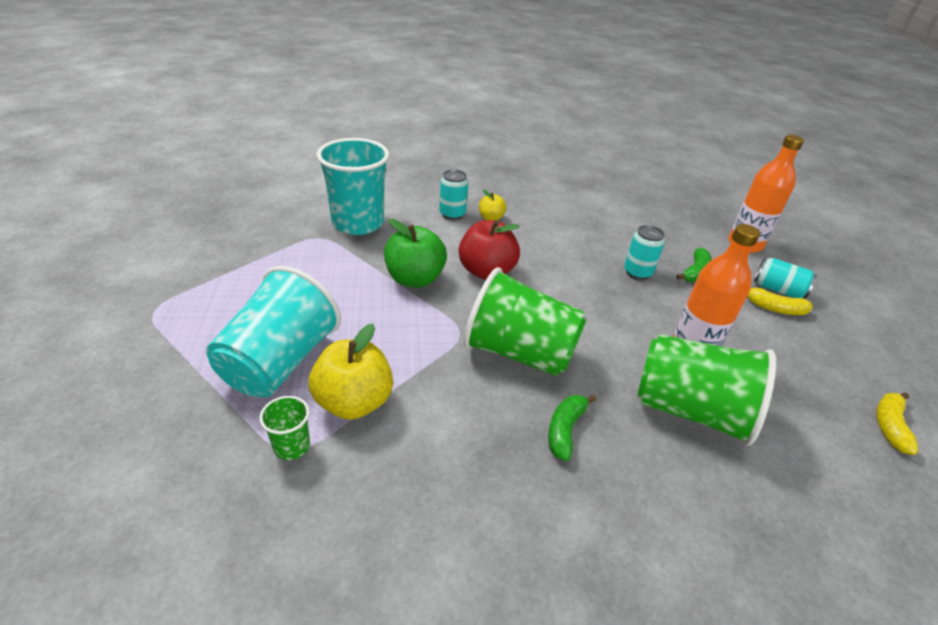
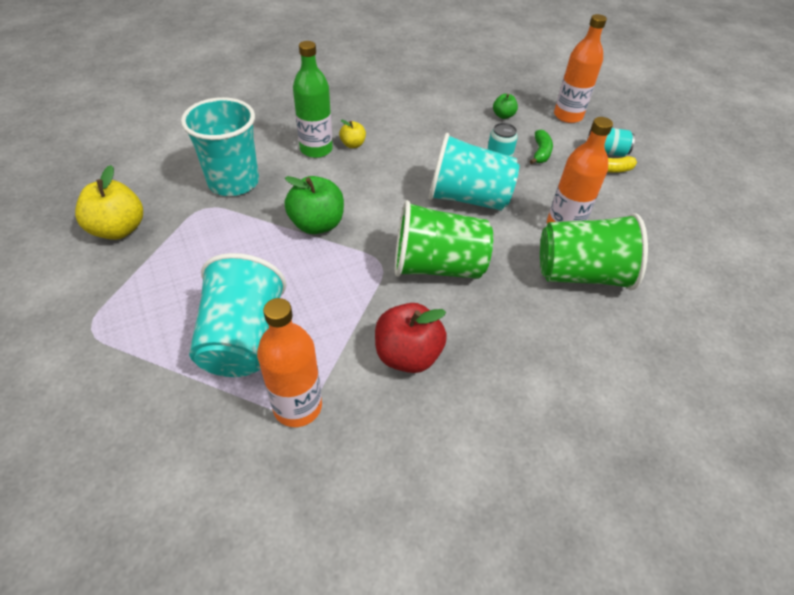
camera: 20 degrees left, 10 degrees up
green cup [259,396,310,460] -> orange bottle [257,298,322,427]
yellow apple [308,324,393,420] -> yellow apple moved to [75,165,143,240]
turquoise can [439,169,468,220] -> green bottle [293,41,333,158]
red apple [459,220,520,280] -> red apple moved to [375,303,447,373]
green banana [548,395,597,461] -> none
yellow banana [876,393,918,455] -> none
none -> turquoise cup [429,133,519,211]
none -> green apple [493,94,518,119]

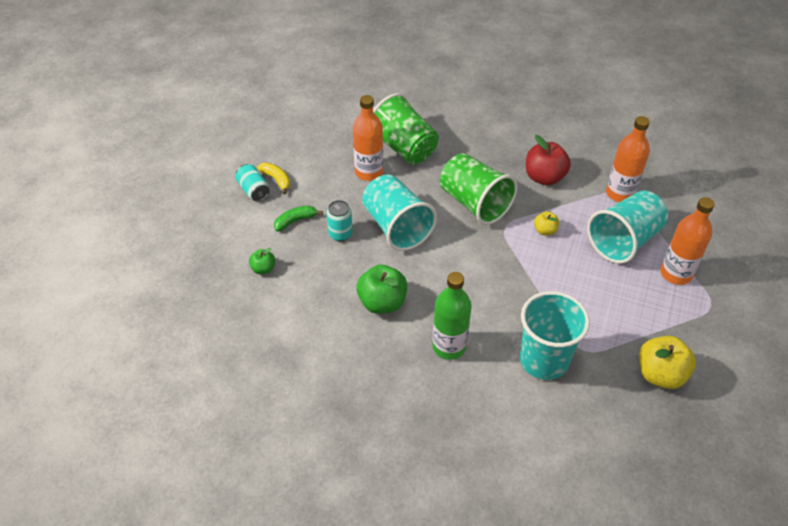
camera: 130 degrees left, 0 degrees up
green apple [285,176,344,234] -> green apple moved to [356,265,407,314]
yellow apple [339,120,366,148] -> yellow apple moved to [534,211,559,235]
orange bottle [554,14,607,123] -> orange bottle moved to [661,197,715,285]

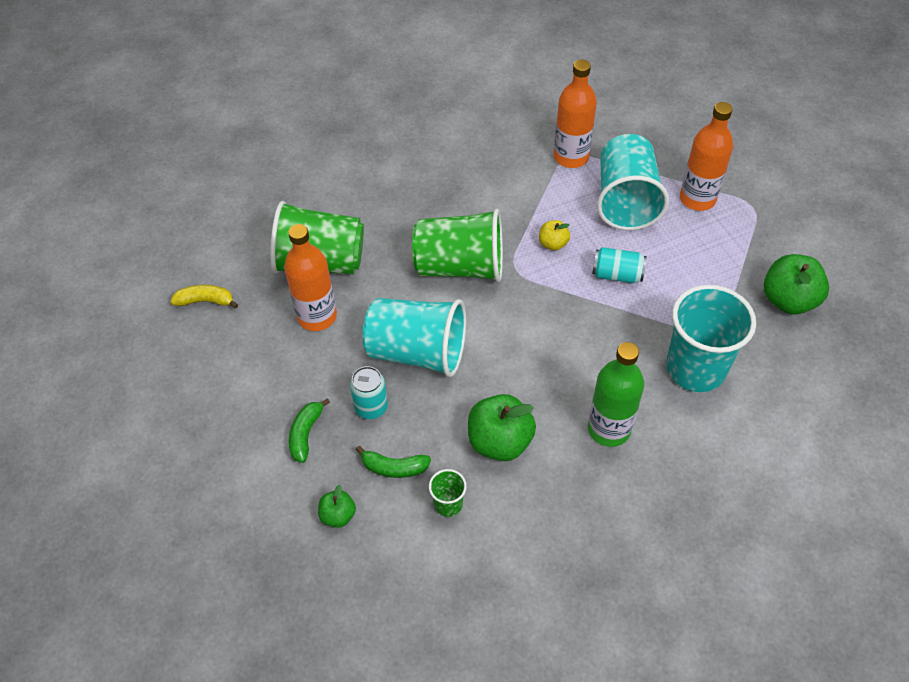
camera: 45 degrees left, 5 degrees up
turquoise can [235,164,270,202] -> turquoise can moved to [592,247,647,283]
yellow banana [257,162,291,194] -> yellow banana moved to [170,285,238,309]
red apple [526,135,571,185] -> none
yellow apple [639,336,696,389] -> green apple [763,254,829,315]
none -> green banana [356,446,431,478]
none -> green cup [429,469,467,517]

